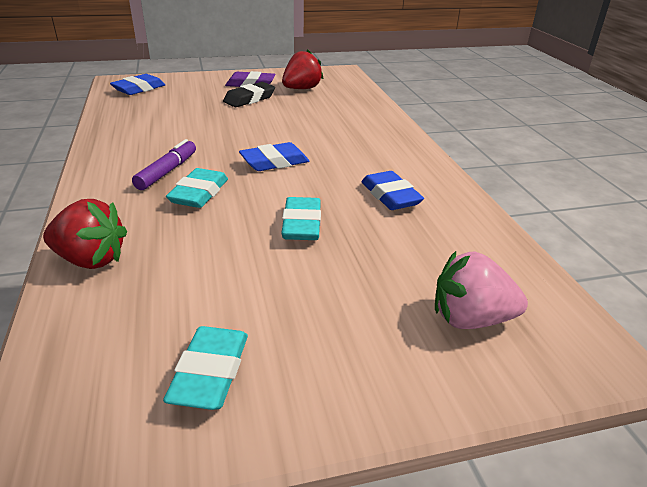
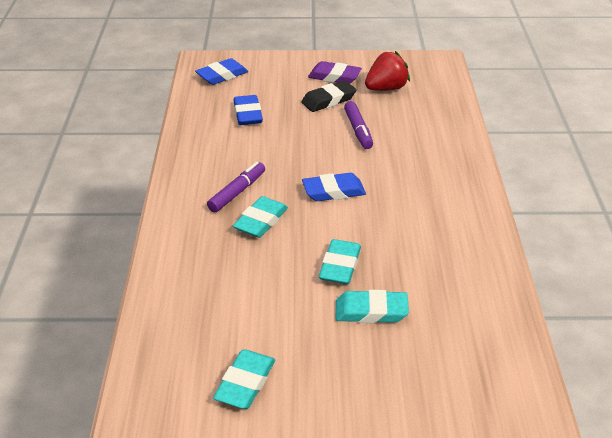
camera: 15 degrees right, 5 degrees up
red strawberry [43,199,127,269] -> none
blue eraser [362,171,424,210] -> blue eraser moved to [234,95,263,125]
pink strawberry [435,251,528,329] -> none
none -> turquoise eraser [336,290,409,323]
none -> purple marker [344,101,373,149]

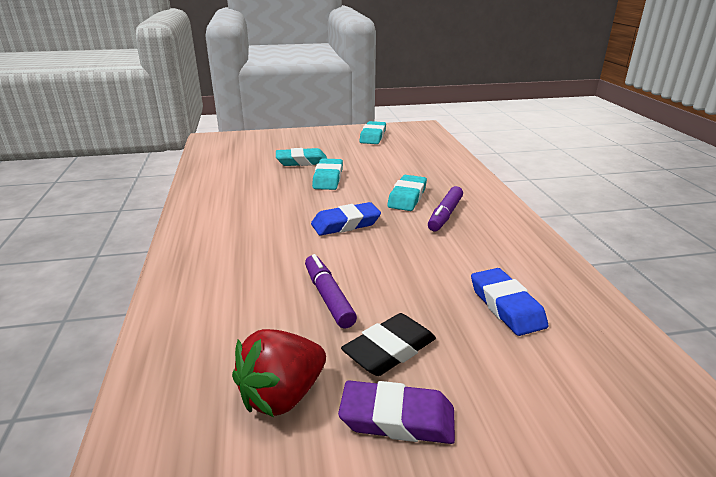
camera: 170 degrees right, 10 degrees down
blue eraser [195,58,248,85] -> none

